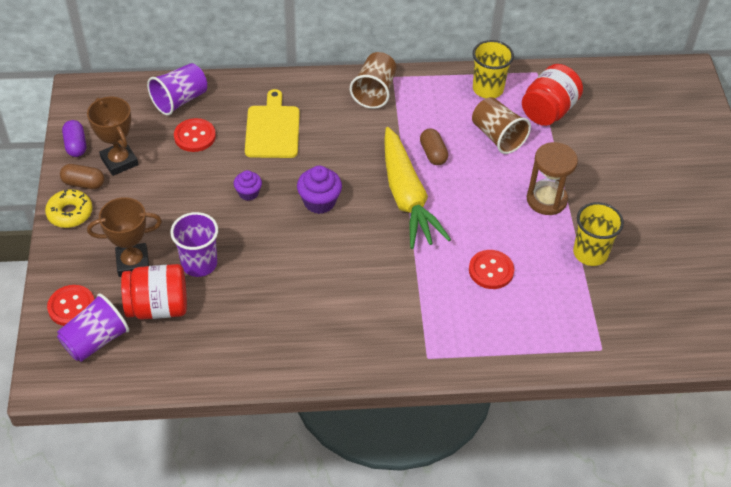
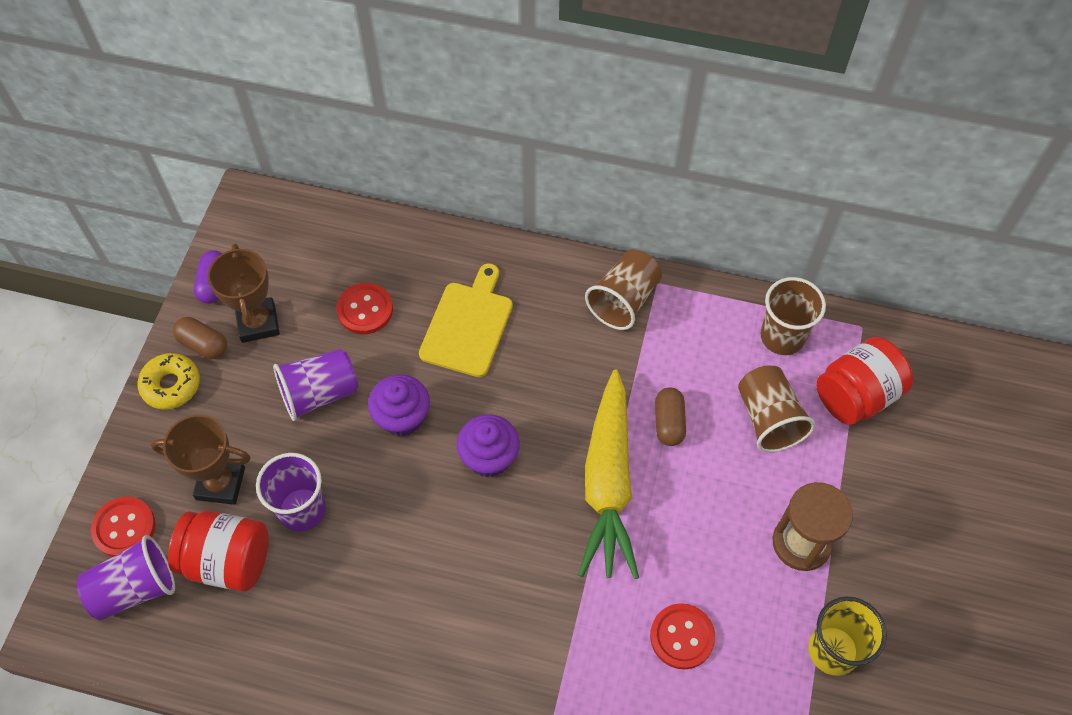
camera: 20 degrees right, 10 degrees up
purple cup [147,63,207,116] -> purple cup moved to [273,349,358,421]
purple cupcake [234,170,262,201] -> purple cupcake [368,374,430,436], size x1.57
yellow cup [473,40,514,98] -> brown cup [761,277,826,355]

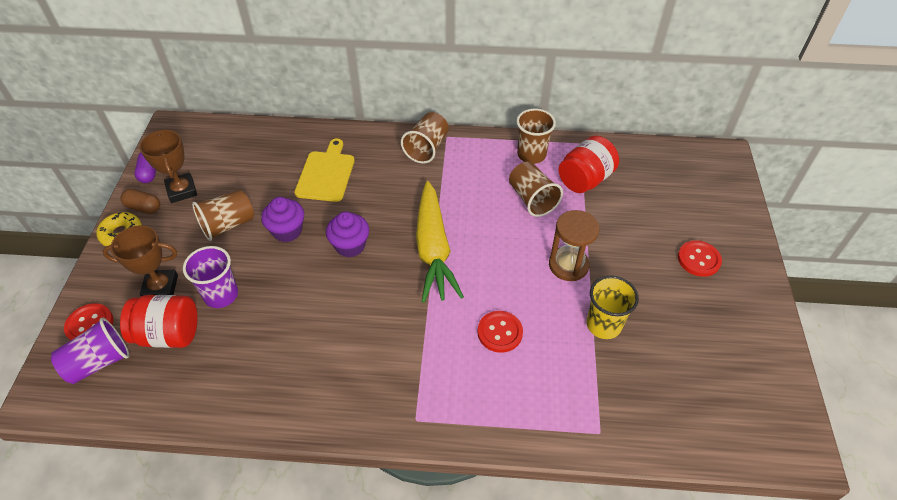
camera: 10 degrees left, 10 degrees down
purple cup [273,349,358,421] -> brown cup [192,190,254,241]
red button [336,283,393,334] -> red button moved to [678,240,722,277]
brown capsule [655,387,686,446] -> none

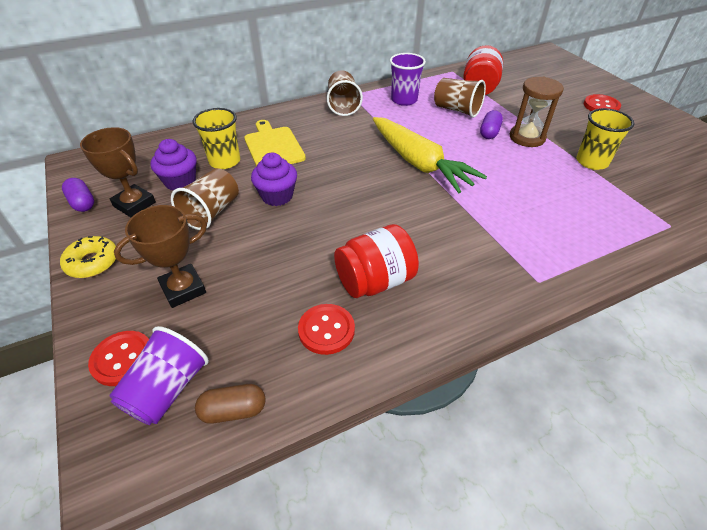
camera: 30 degrees left, 5 degrees down
brown capsule [120,189,160,214] -> brown capsule moved to [195,384,265,424]
red jar [120,295,198,348] -> red jar moved to [334,224,419,298]
purple cup [183,246,238,308] -> purple cup moved to [390,53,426,106]
purple cupcake [326,212,369,257] -> purple cupcake moved to [150,139,196,190]
red button [478,311,523,353] -> red button moved to [298,304,355,355]
brown cup [517,109,556,164] -> none
none -> yellow cup [192,108,240,169]
none -> purple capsule [480,110,503,139]

